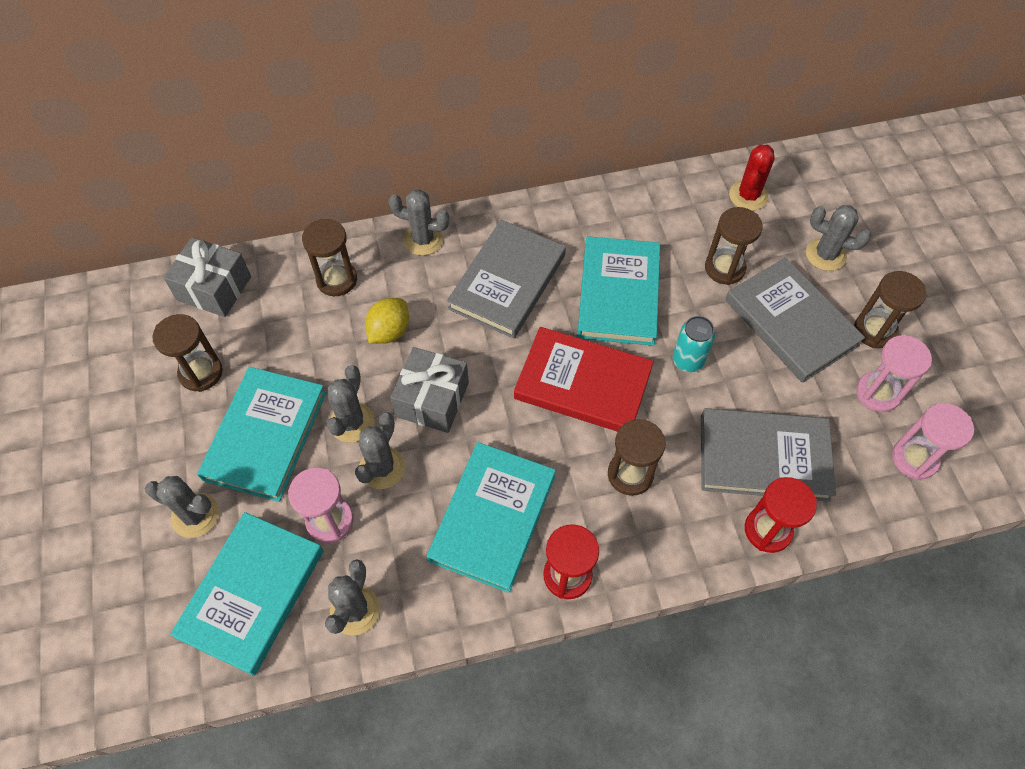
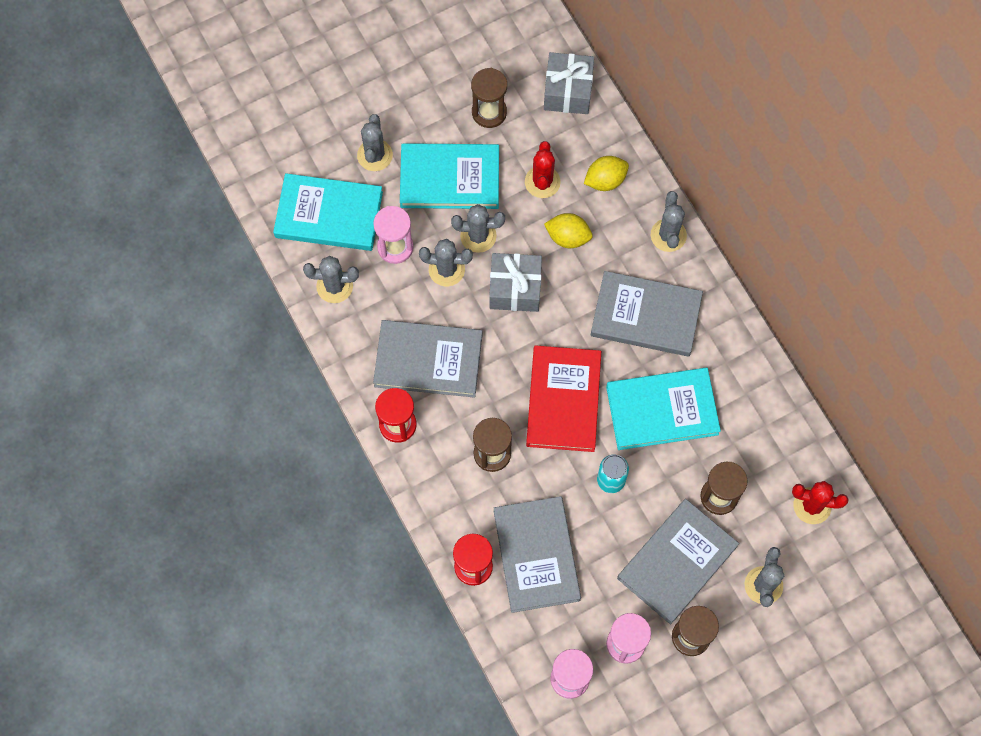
camera: 75 degrees right, 10 degrees up
brown hourglass [302,219,357,296] -> yellow lemon [584,156,629,191]
turquoise book [427,442,556,593] -> grey book [373,320,482,398]
none -> red cactus [525,141,561,198]

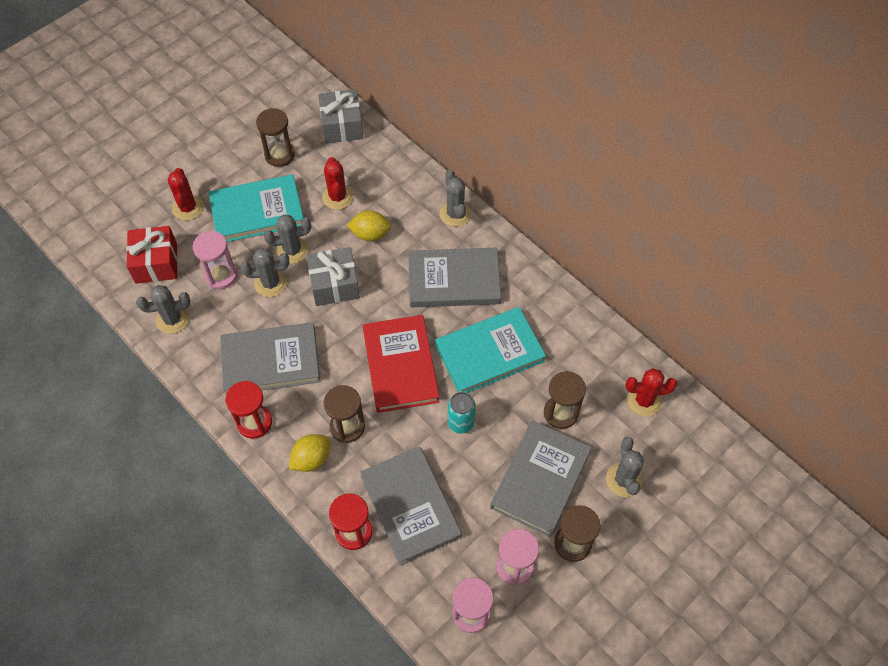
camera: 15 degrees left, 10 degrees down
turquoise book [273,173,383,251] -> red gift [126,226,178,284]
grey cactus [357,114,393,171] -> red cactus [168,168,204,221]
yellow lemon [584,156,629,191] -> yellow lemon moved to [289,434,331,472]

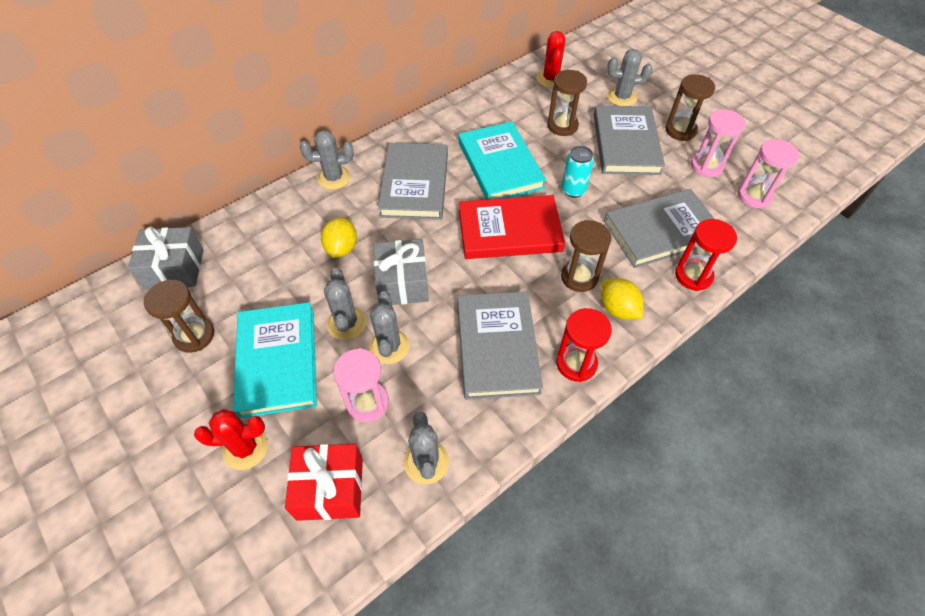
camera: 85 degrees left, 5 degrees down
red cactus [322,157,353,210] -> none
grey book [490,420,592,537] -> grey book turned 60 degrees clockwise [594,106,665,175]

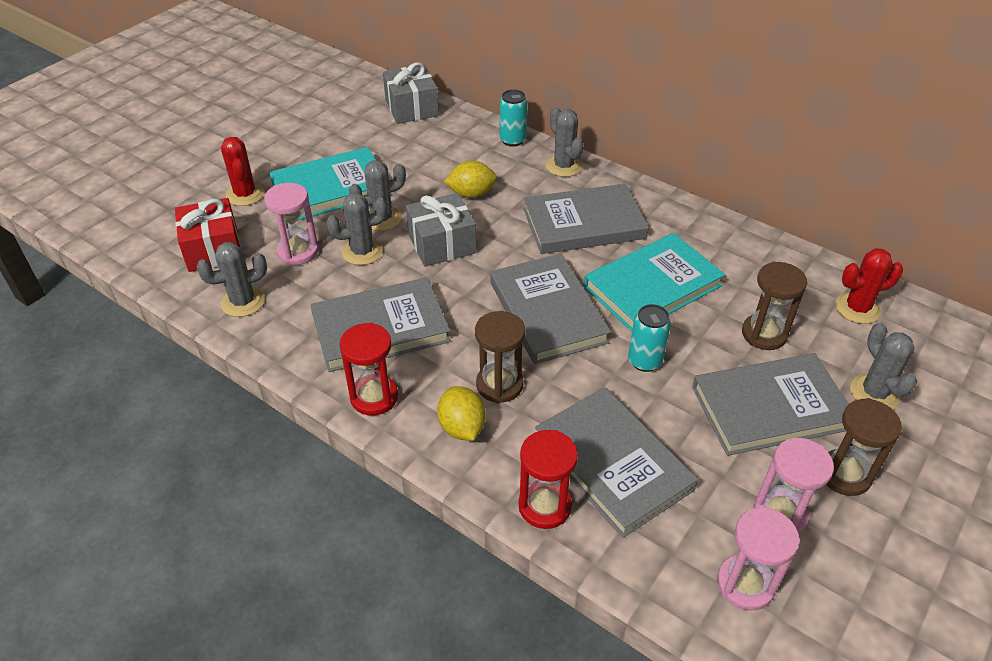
camera: 75 degrees right, 10 degrees down
brown hourglass [144,280,214,353] -> none
red book [459,195,565,259] -> grey book [490,254,611,364]
yellow lemon [601,278,644,319] -> yellow lemon turned 60 degrees counterclockwise [437,386,486,441]
none -> turquoise can [500,89,527,147]

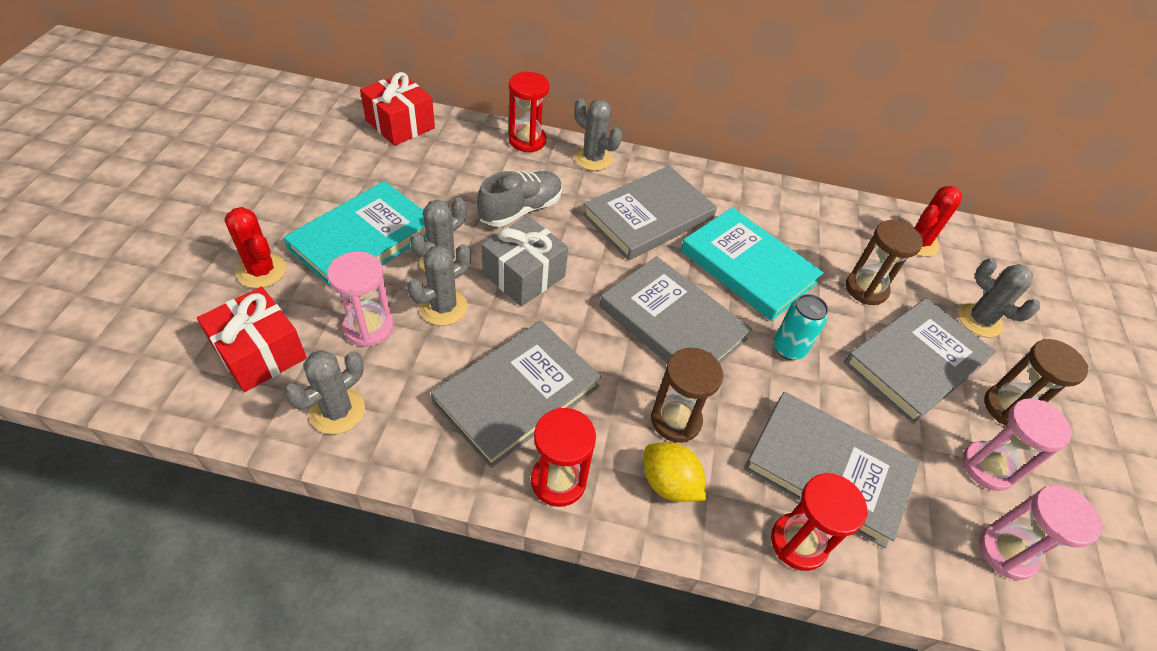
camera: 30 degrees left, 5 degrees up
grey gift [383,62,439,124] -> red gift [360,72,435,146]
yellow lemon [444,161,497,198] -> grey shoe [477,171,562,227]
turquoise can [500,89,527,147] -> red hourglass [509,72,549,153]
turquoise book [584,233,725,332] -> turquoise book turned 75 degrees counterclockwise [680,207,824,321]

